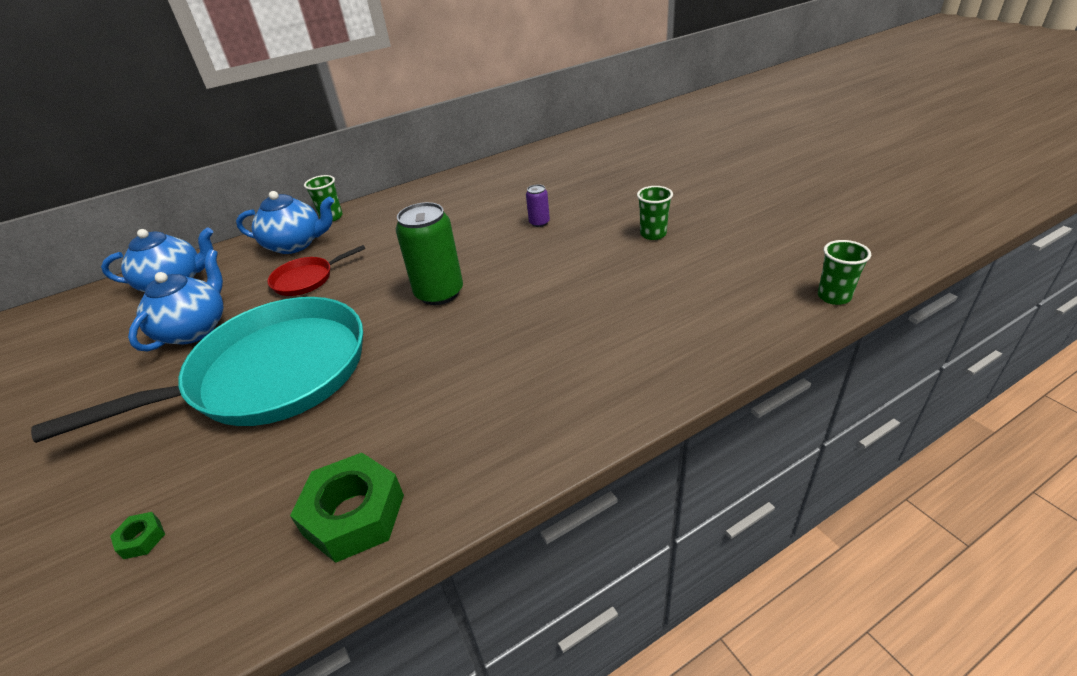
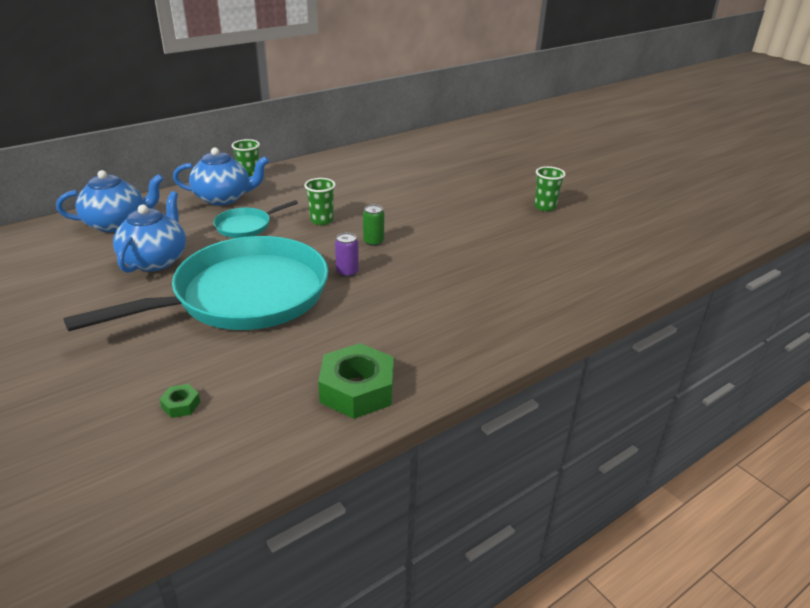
camera: 10 degrees left, 5 degrees down
red pan [268,245,365,296] -> turquoise pan [214,200,298,238]
green can [396,202,463,305] -> green can [363,205,384,246], size x0.48
purple can [526,184,550,227] -> purple can moved to [335,233,359,277]
green cup [818,240,871,305] -> green cup moved to [304,178,336,225]

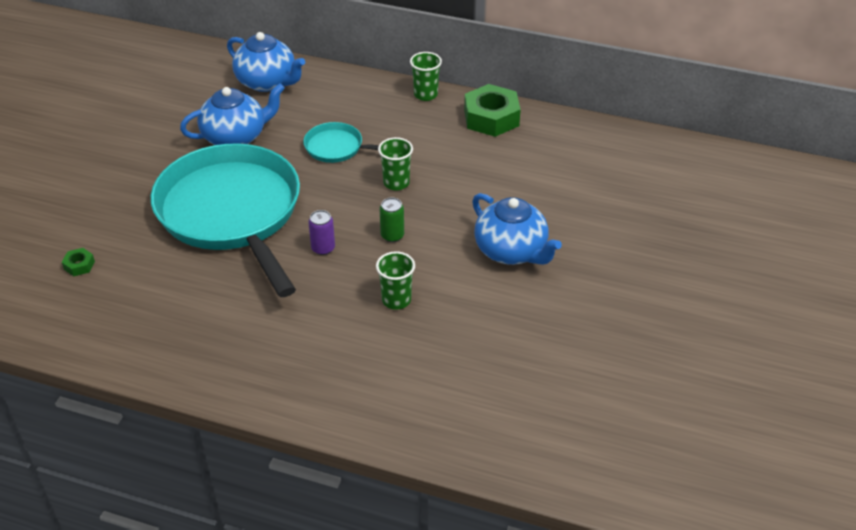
camera: 55 degrees right, 10 degrees up
turquoise pan [64,236,328,331] -> turquoise pan turned 135 degrees counterclockwise [151,143,300,297]
blue teapot [173,147,269,205] -> blue teapot moved to [472,193,562,265]
green nut [318,343,394,419] -> green nut moved to [464,84,521,137]
green cup [534,166,566,211] -> green cup moved to [376,251,415,310]

